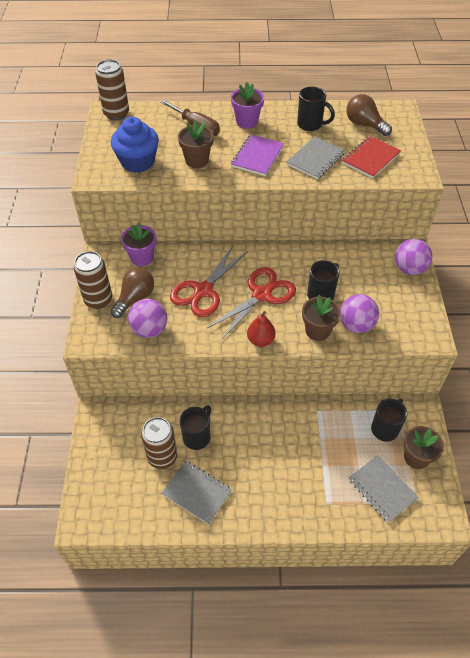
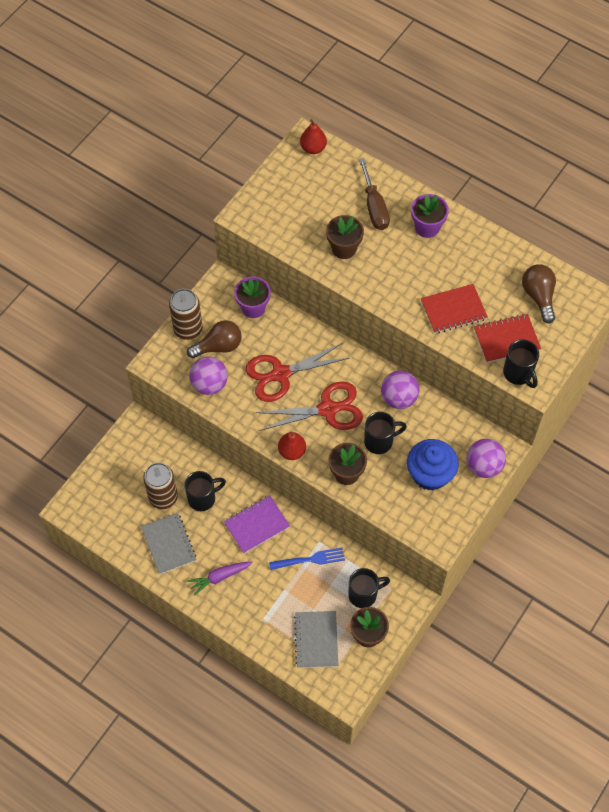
camera: 35 degrees right, 10 degrees up
brown can [95,59,129,120] -> red pear [300,119,327,154]
blue cupcake [111,117,159,173] -> blue cupcake moved to [407,439,459,491]
purple notebook [231,135,284,176] -> purple notebook moved to [224,495,290,553]
grey notebook [286,136,345,179] -> red notebook [421,284,488,334]
black mug [297,87,335,131] -> black mug moved to [503,339,539,388]
purple ball [340,294,379,333] -> purple ball moved to [381,371,419,409]
none -> purple carrot [187,562,253,596]
none -> blue fork [269,547,345,570]

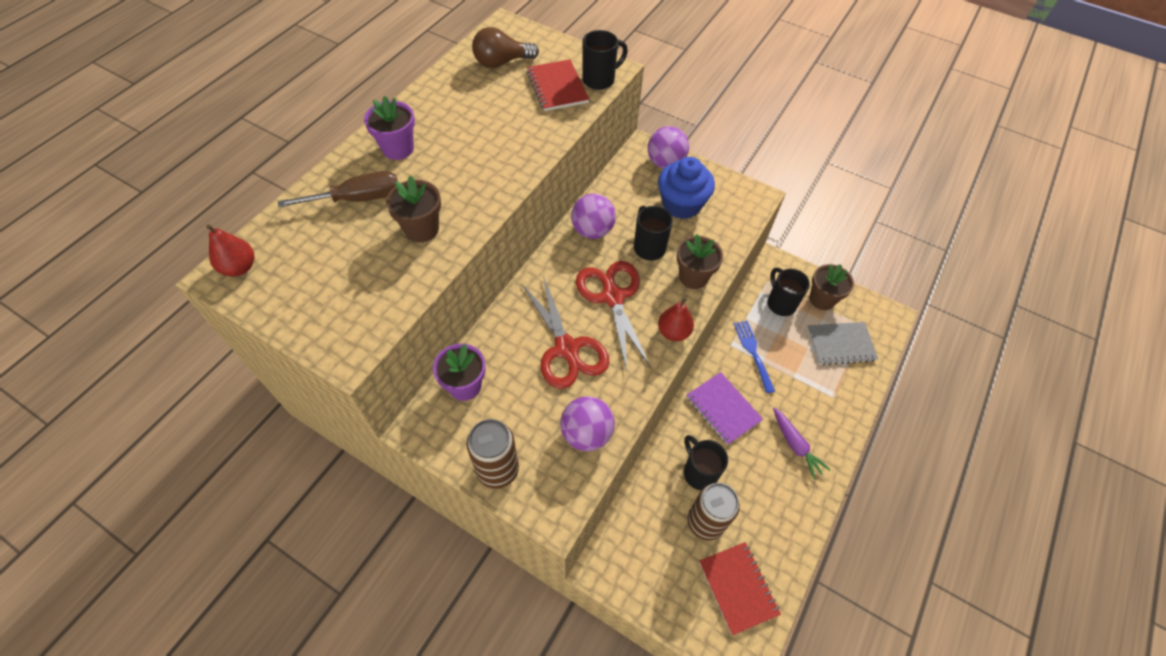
camera: 95 degrees left, 5 degrees down
grey notebook [141,512,196,575] -> none
brown light bulb [187,320,241,358] -> none
red notebook [421,284,488,334] -> red notebook moved to [699,542,781,635]

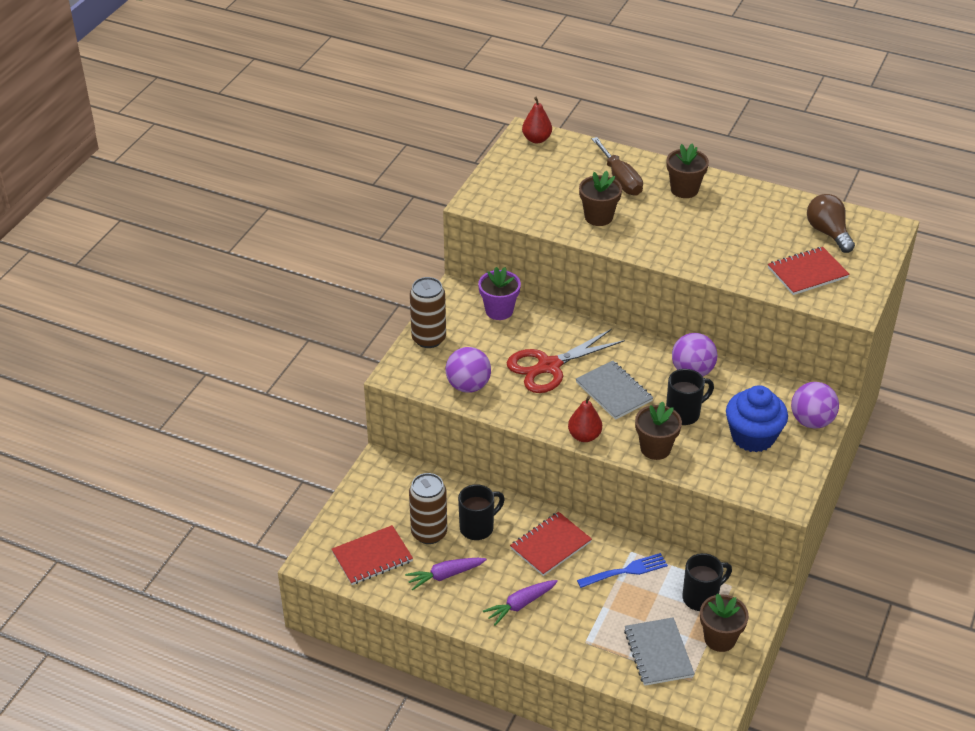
camera: 85 degrees right, 15 degrees down
purple flower pot [364,96,415,160] -> brown flower pot [667,144,709,198]
red scissors [576,261,651,371] -> grey notebook [576,361,653,420]
black mug [582,30,628,90] -> none
purple notebook [687,372,763,445] -> red notebook [510,512,592,576]
none -> purple carrot [405,558,487,590]

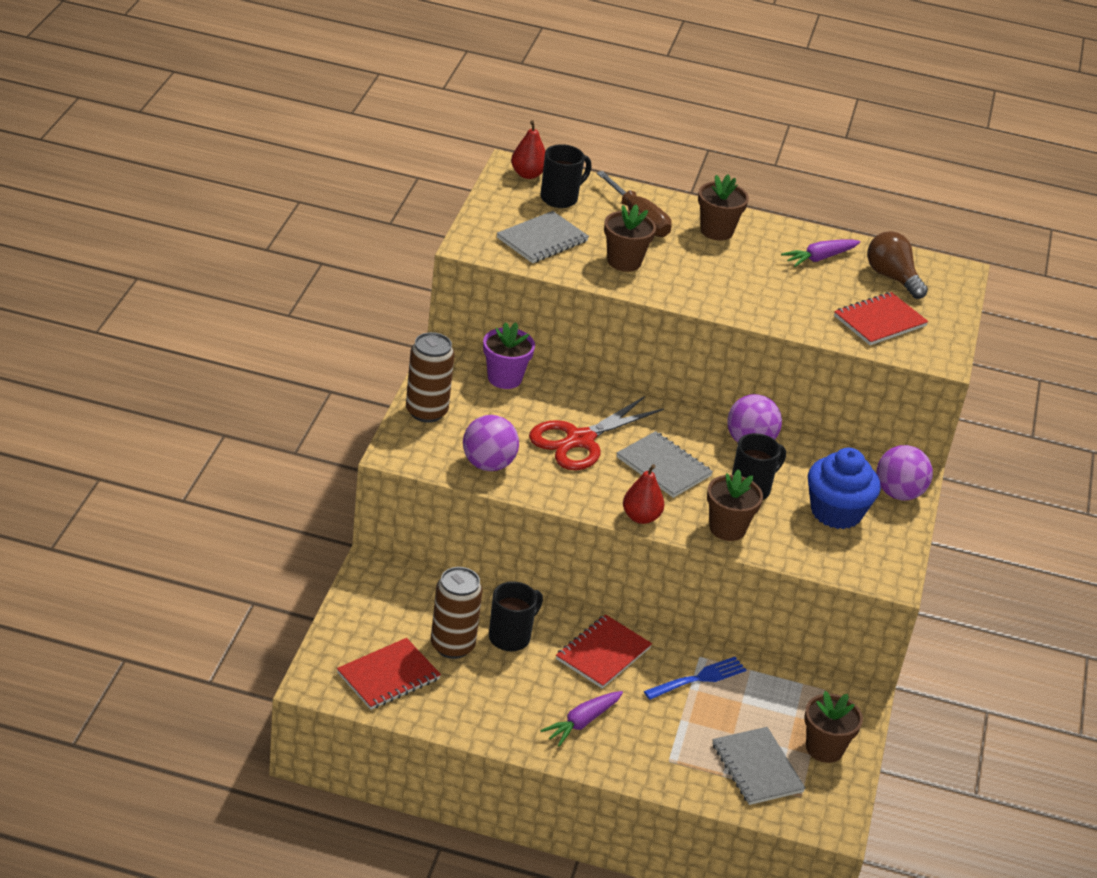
camera: 15 degrees left, 5 degrees down
purple carrot [405,558,487,590] -> purple carrot moved to [781,240,860,267]
black mug [683,553,732,611] -> black mug moved to [540,144,592,208]
none -> grey notebook [497,211,589,263]

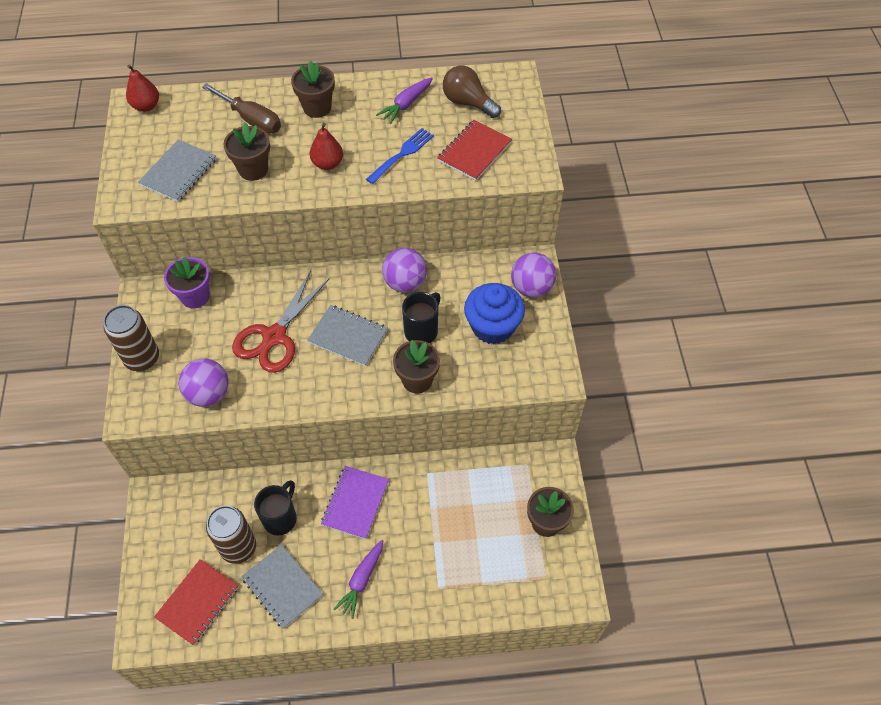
camera: 15 degrees left, 20 degrees up
black mug [540,144,592,208] -> none
red notebook [556,614,652,689] -> purple notebook [321,466,389,539]
red pear [623,464,664,524] -> red pear moved to [310,123,343,170]
blue fork [644,657,746,700] -> blue fork moved to [366,128,434,184]
grey notebook [712,727,806,805] -> grey notebook moved to [241,544,323,629]

